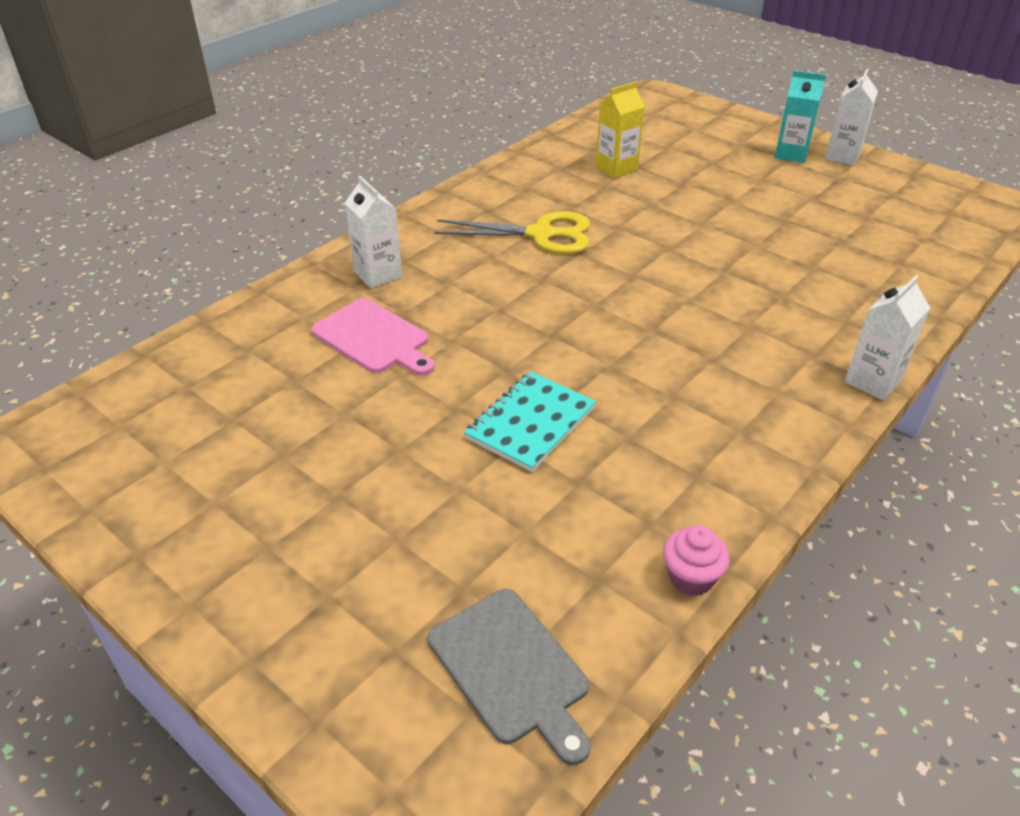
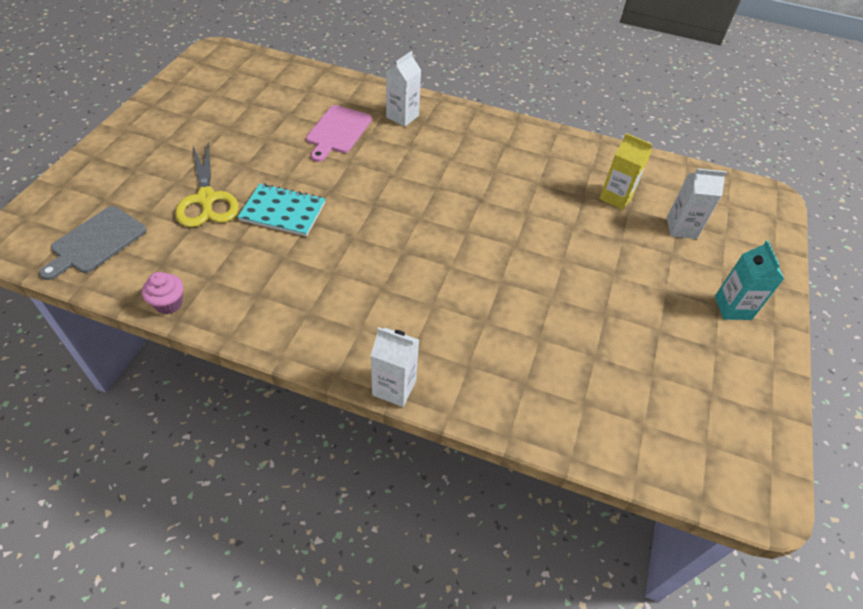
camera: 65 degrees right, 10 degrees up
yellow scissors [434,211,590,254] -> yellow scissors moved to [175,141,239,227]
white carton [825,69,878,166] -> white carton moved to [667,168,727,239]

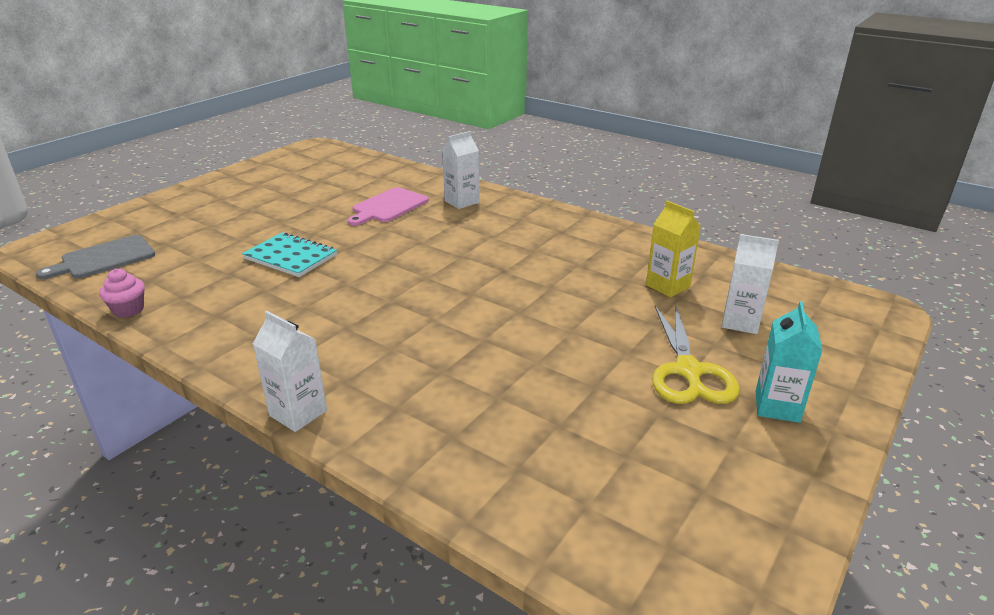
camera: 20 degrees right, 20 degrees down
yellow scissors [175,141,239,227] -> yellow scissors moved to [652,304,740,404]

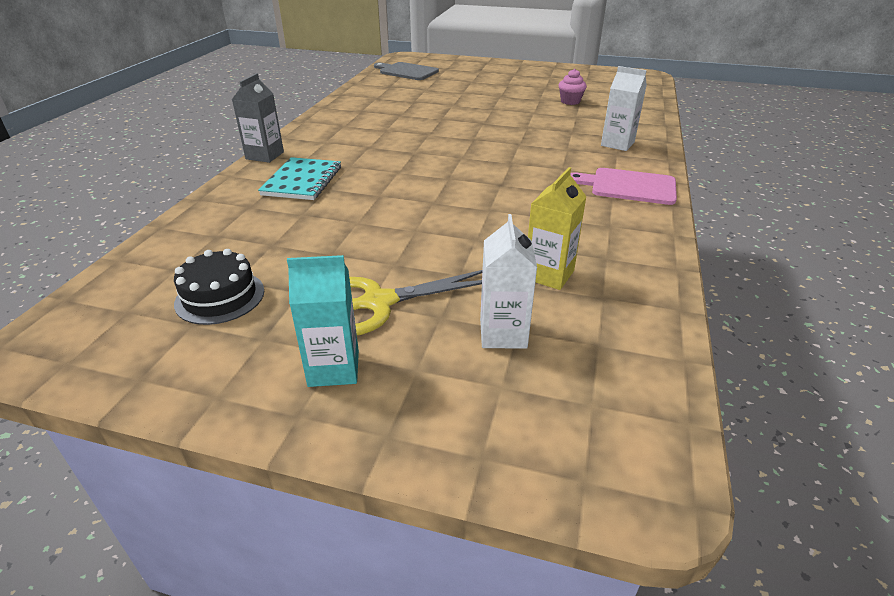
camera: 70 degrees right, 5 degrees up
pink cupcake [99,268,145,318] -> pink cupcake moved to [559,69,587,105]
turquoise notebook [242,232,337,277] -> turquoise notebook moved to [258,157,341,200]
white carton [253,311,327,432] -> grey carton [232,73,284,163]
pink cutting board [348,187,429,226] -> pink cutting board moved to [570,168,677,205]
none -> black cake [174,249,264,325]

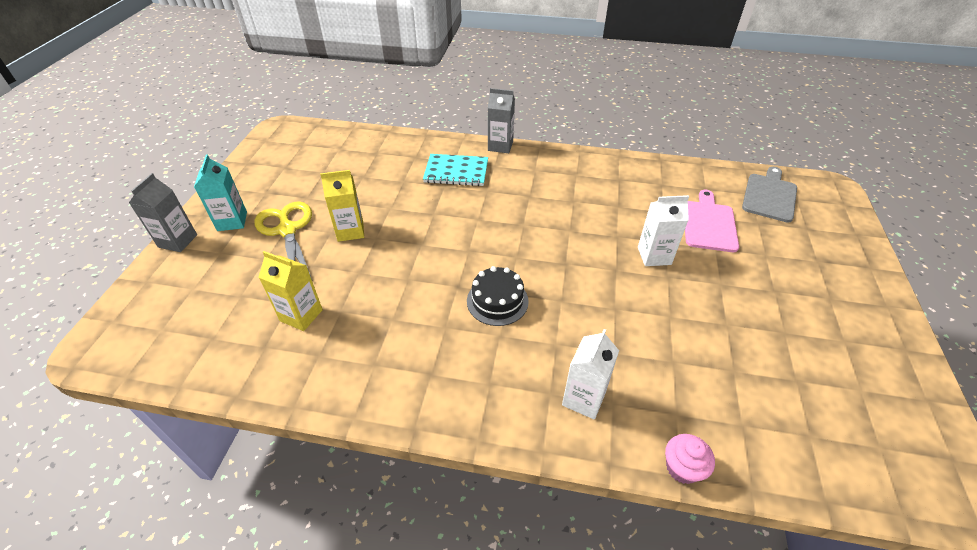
camera: 85 degrees right, 10 degrees up
black cake [174,249,264,325] -> black cake moved to [467,266,529,326]
white carton [480,214,537,349] -> white carton moved to [638,195,689,266]
pink cupcake [559,69,587,105] -> pink cupcake moved to [665,434,715,484]
pink cutting board [570,168,677,205] -> pink cutting board moved to [685,190,739,252]
none -> grey carton [129,173,197,252]
none -> yellow carton [320,170,364,242]

